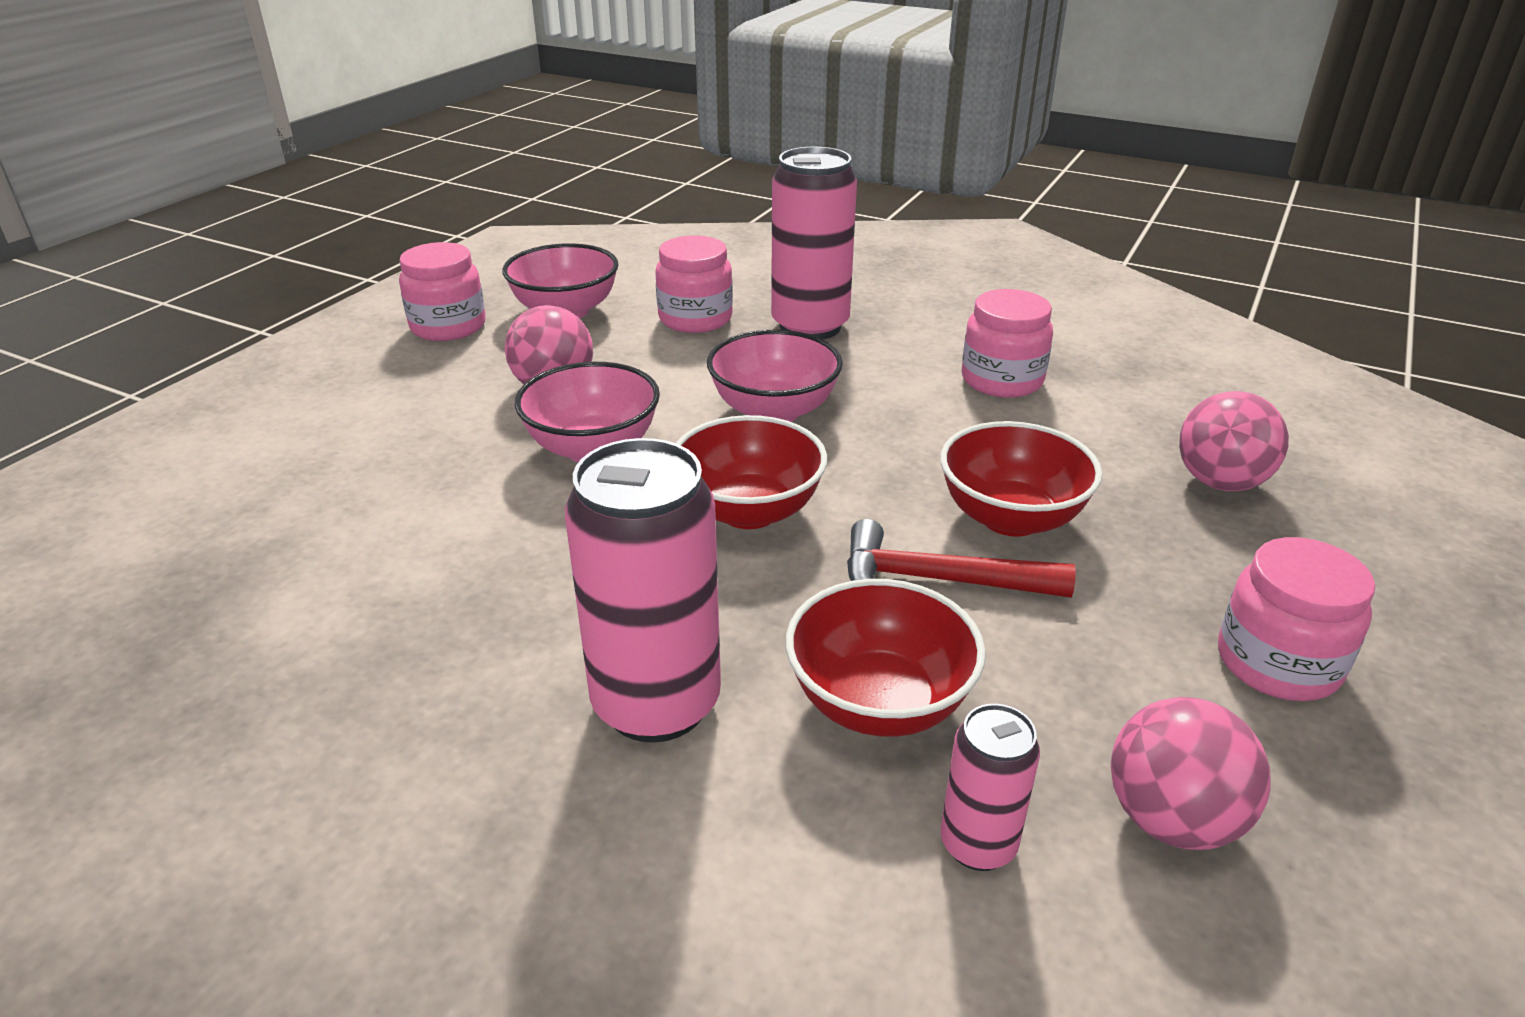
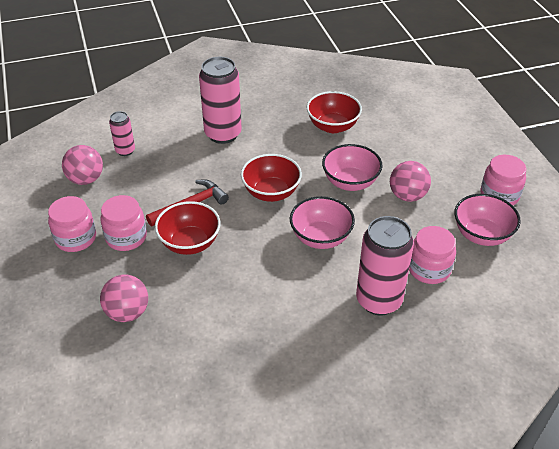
camera: 135 degrees right, 10 degrees up
red bowl [786,579,986,737] -> red bowl moved to [307,91,362,133]
pink jar [962,289,1053,398] -> pink jar moved to [100,195,147,251]

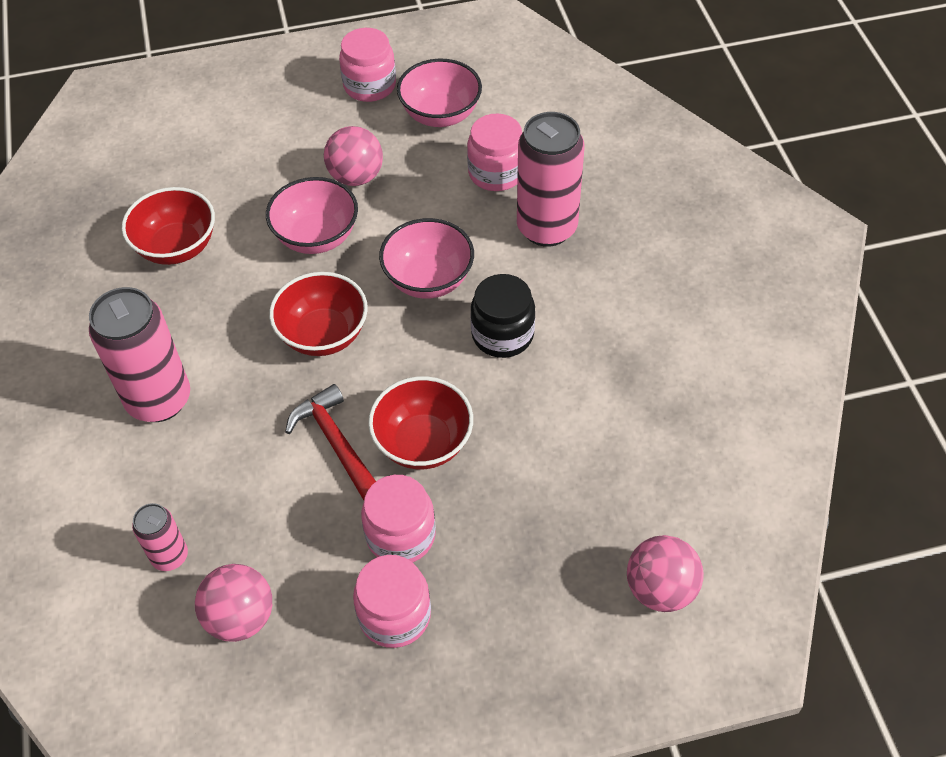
camera: 85 degrees left, 10 degrees up
pink ball [100,275,148,322] -> pink ball moved to [627,535,704,612]
none -> black jar [470,274,535,358]

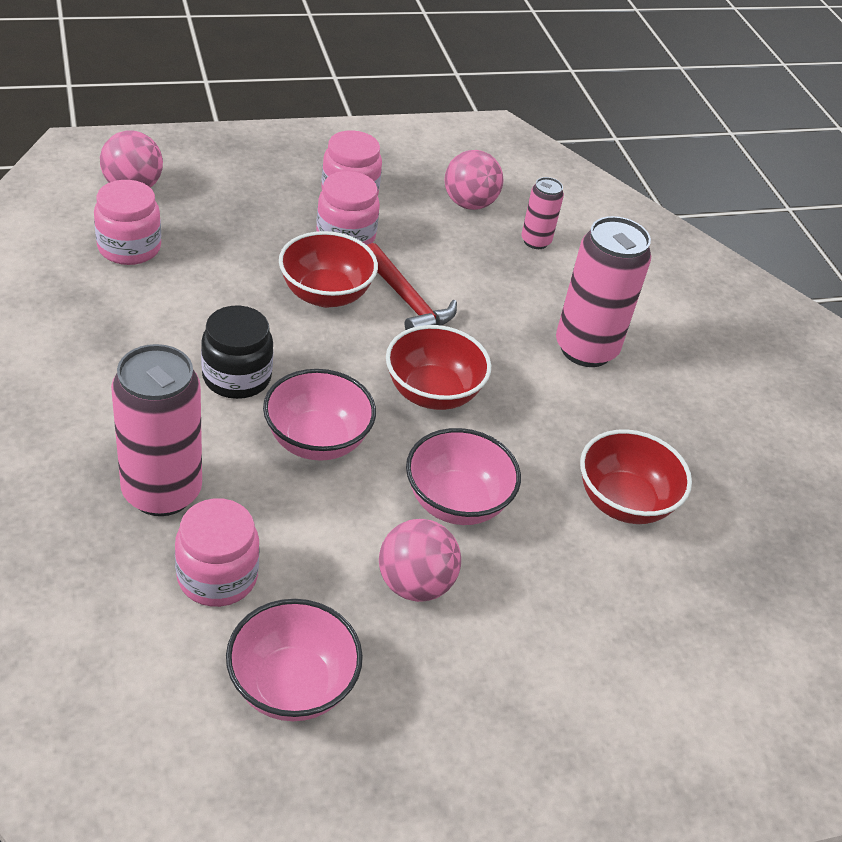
camera: 170 degrees right, 10 degrees down
pink jar [339,28,396,102] -> pink jar moved to [94,180,161,265]

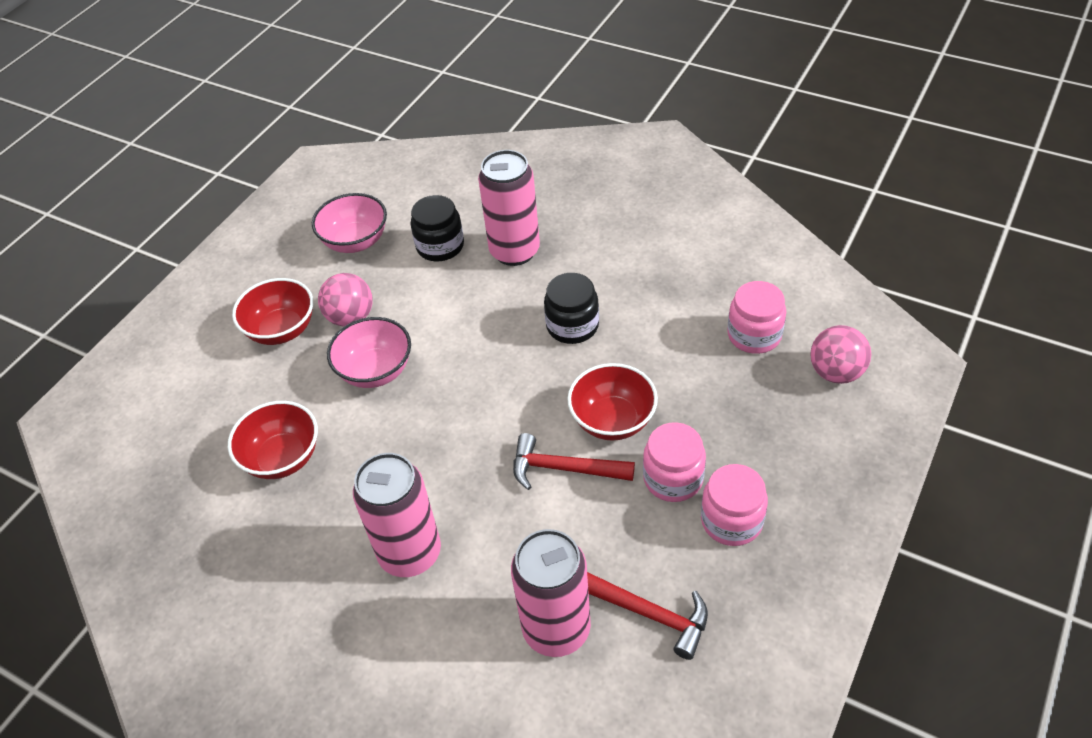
camera: 145 degrees right, 5 degrees up
pink jar [175,498,260,607] -> black jar [411,195,464,261]
pink bowl [263,369,376,461] -> none
red bowl [386,325,491,410] -> red bowl moved to [232,278,313,345]
pink ball [444,150,504,210] -> red hammer [587,572,708,660]
pink can [521,177,564,249] -> pink can [511,529,591,657], size x1.92

